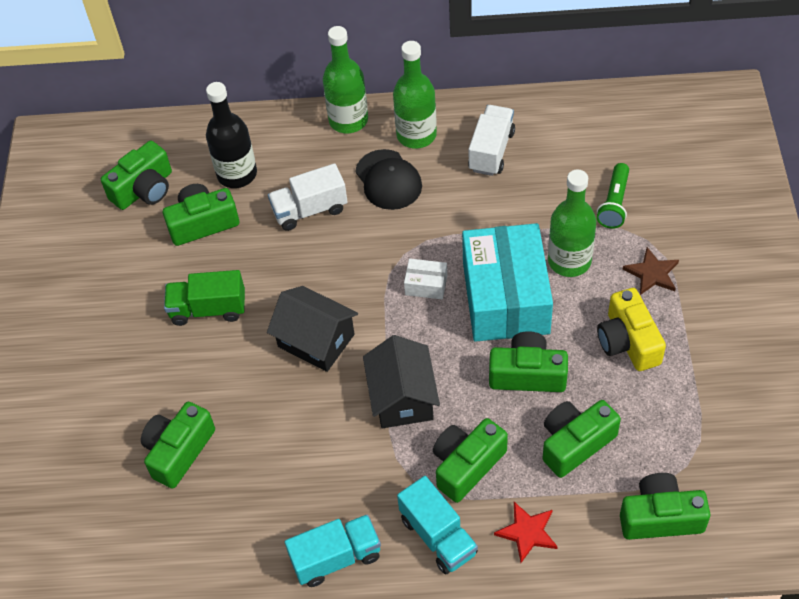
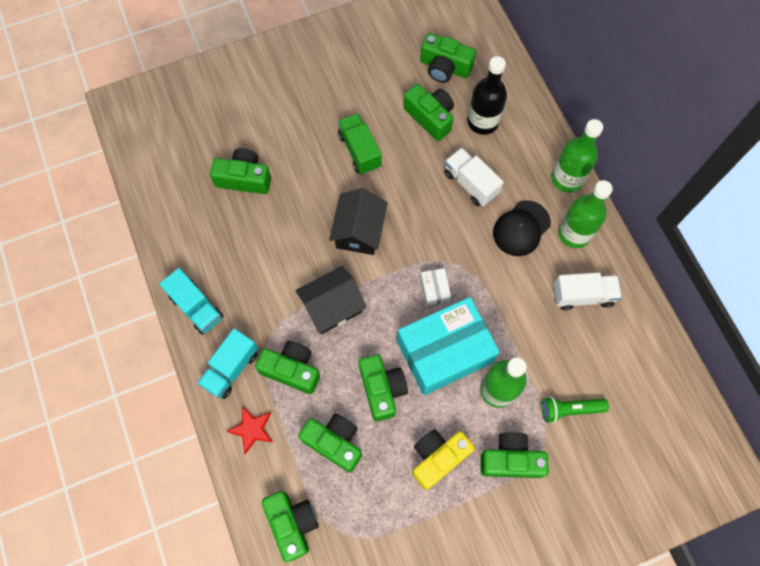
camera: 65 degrees right, 15 degrees up
brown star [623,247,679,295] -> green camera [480,432,549,478]

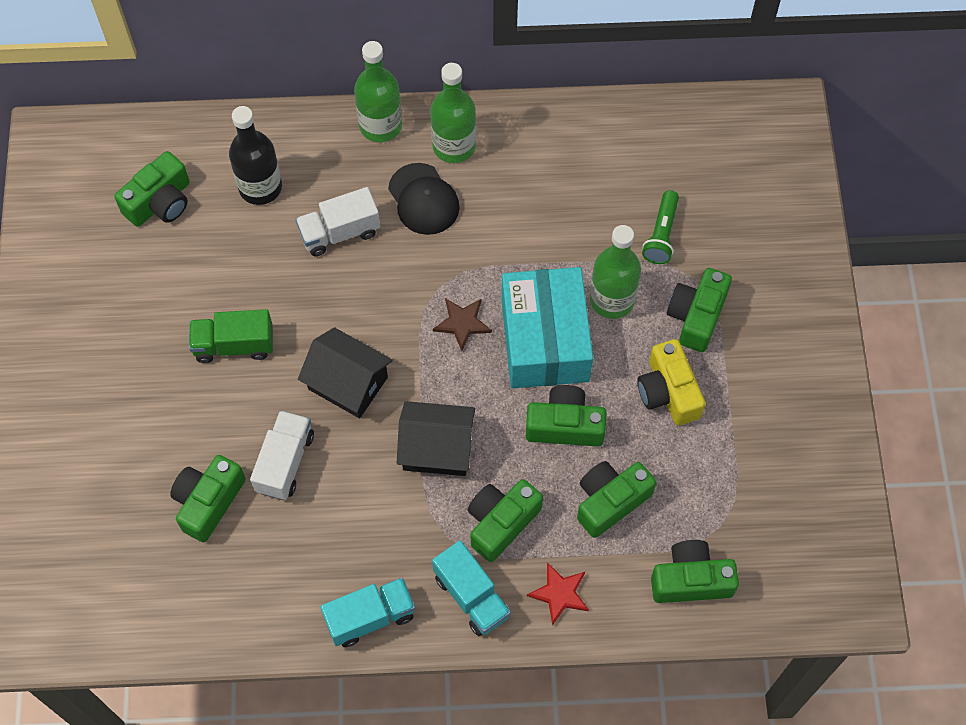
camera: 70 degrees left, 5 degrees down
black house [295,266,367,334] -> black house turned 75 degrees counterclockwise [397,401,475,476]
green camera [403,84,454,141] -> none
white box [420,268,451,306] -> brown star [433,298,492,351]
white truck [553,272,622,310] -> white truck moved to [250,410,314,500]

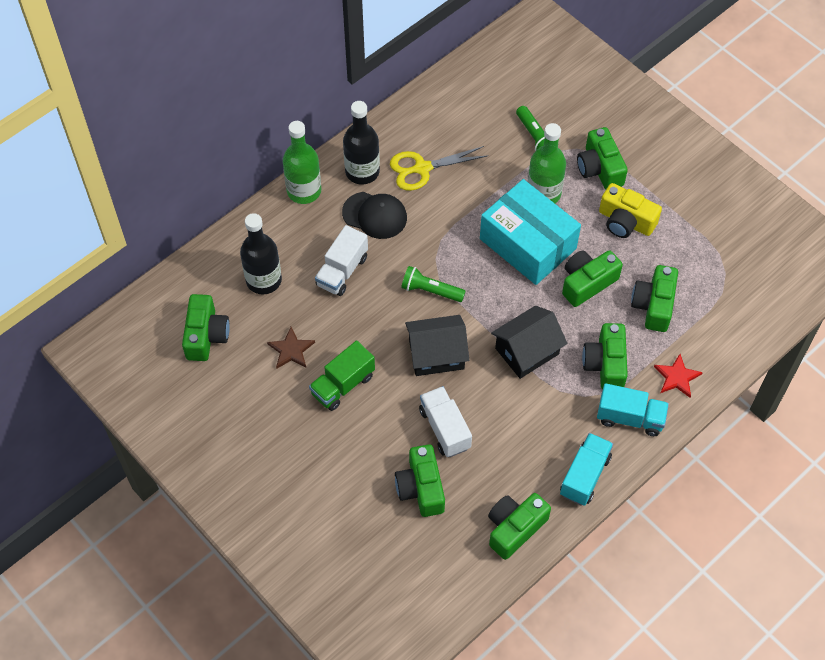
camera: 40 degrees left, 5 degrees down
green bottle [430,63,476,163] -> black bottle [343,101,380,185]
brown star [433,298,492,351] -> brown star moved to [267,327,315,369]
green camera [651,540,739,603] -> green camera moved to [488,493,551,560]
none -> yellow scissors [390,146,487,191]
none -> green flashlight [401,266,466,302]

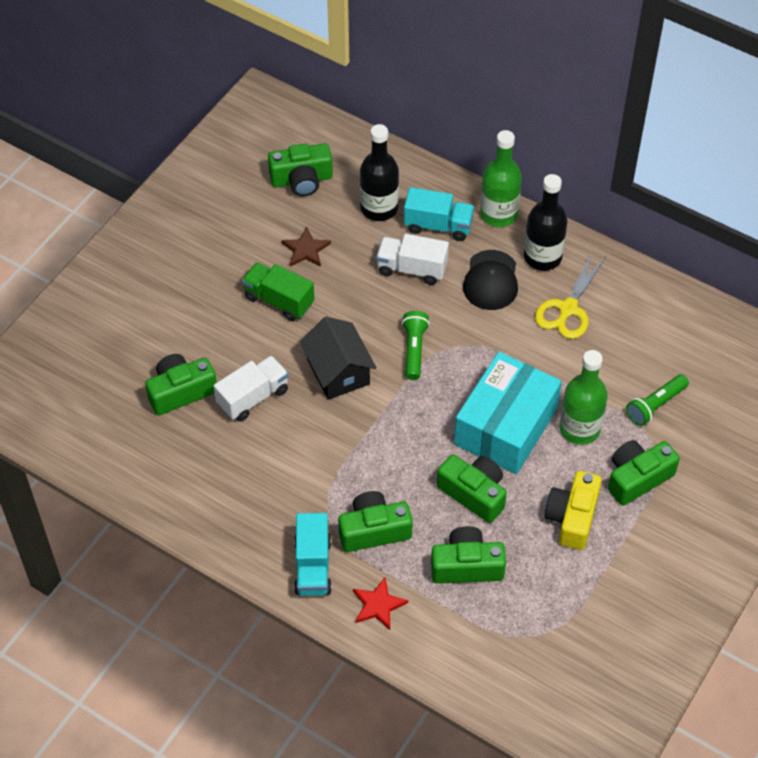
camera: 75 degrees right, 5 degrees down
yellow scissors [390,146,487,191] -> yellow scissors turned 120 degrees counterclockwise [535,253,606,339]
green camera [488,493,551,560] -> none
black house [491,306,568,379] -> none
turquoise truck [560,433,613,506] -> turquoise truck moved to [404,187,474,241]

